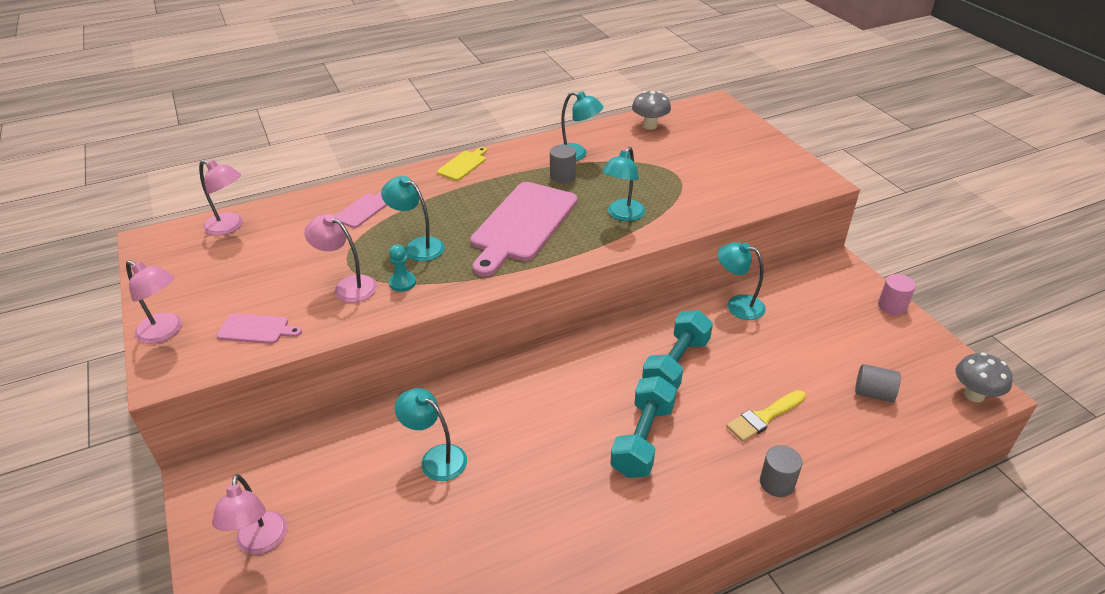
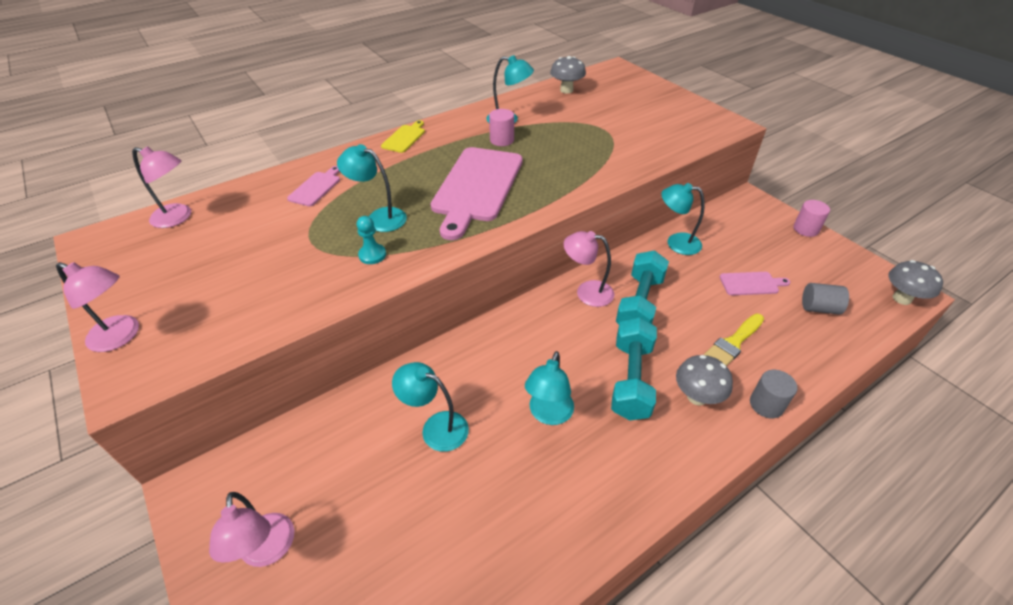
camera: 10 degrees left, 5 degrees up
pink cutting board [217,313,302,344] -> pink cutting board moved to [720,272,790,295]
pink lamp [304,214,377,303] -> pink lamp moved to [564,231,614,307]
grey cylinder [550,145,576,183] -> pink cylinder [489,109,514,146]
turquoise lamp [602,147,645,221] -> turquoise lamp moved to [525,351,574,425]
none -> grey mushroom [676,355,733,405]

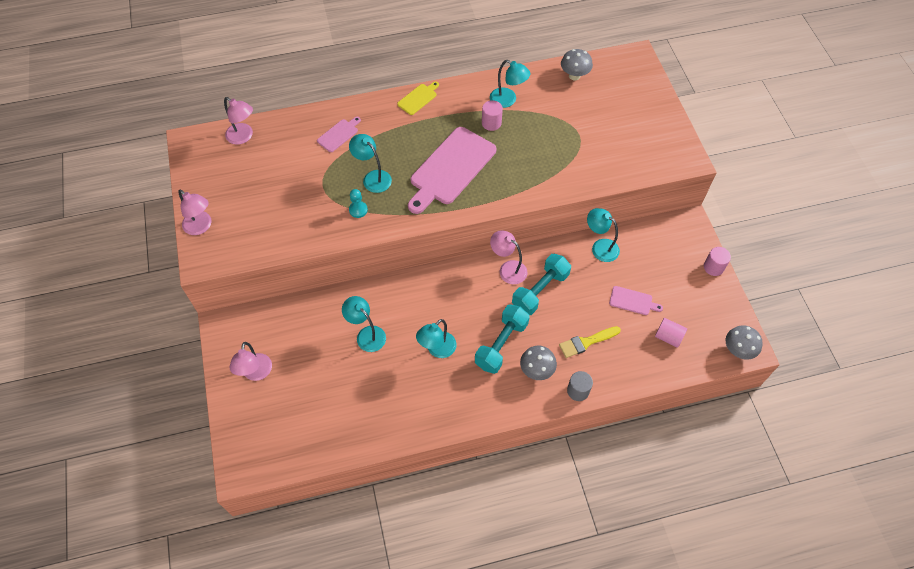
camera: 20 degrees right, 15 degrees up
grey cylinder [802,283,849,315] -> pink cylinder [655,318,687,348]

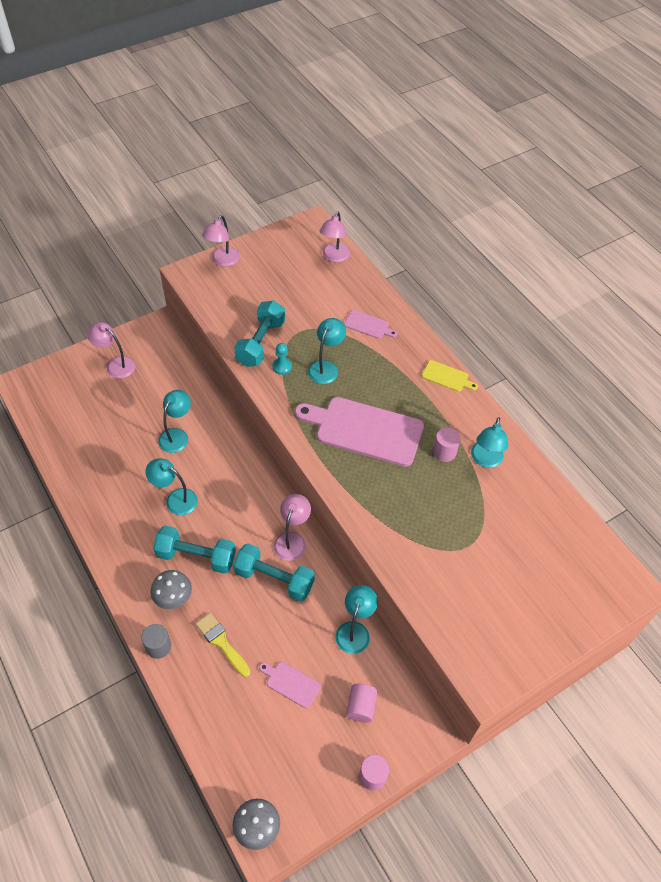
camera: 70 degrees right, 5 degrees down
pink lamp [229,342,272,381] -> pink lamp turned 45 degrees clockwise [87,322,135,378]
grey mushroom [561,49,593,81] -> none
pink cutting board [609,286,663,315] -> pink cutting board turned 120 degrees clockwise [259,662,321,709]
pink cylinder [655,318,687,348] -> pink cylinder moved to [346,684,378,723]
none -> turquoise dumbbell [234,301,285,367]

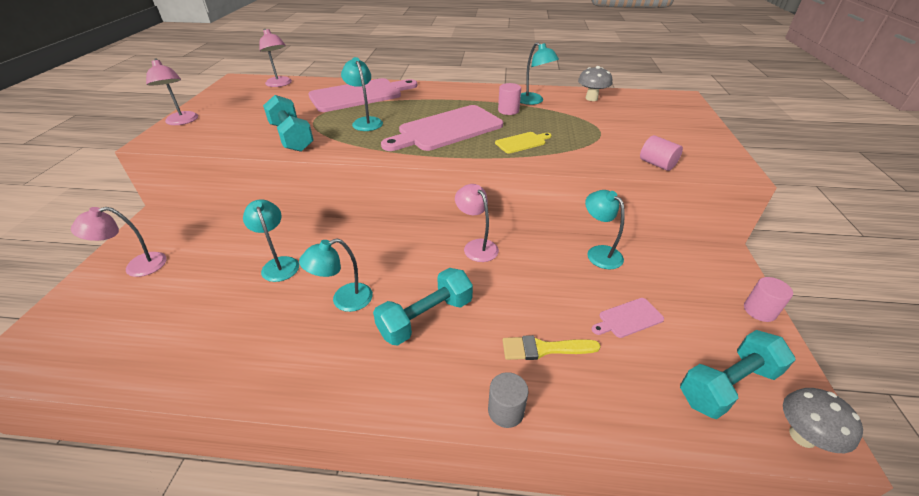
camera: 50 degrees left, 15 degrees down
grey mushroom [151,570,192,609] -> grey mushroom moved to [578,66,612,101]
turquoise dumbbell [233,543,315,602] -> turquoise dumbbell moved to [680,330,796,419]
turquoise pawn [272,343,292,375] -> none
pink cutting board [344,310,398,339] -> pink cutting board [308,78,418,112], size x2.20
pink cylinder [346,684,378,723] -> pink cylinder moved to [640,135,683,171]
yellow cutting board [422,360,478,392] -> yellow cutting board moved to [495,132,552,154]

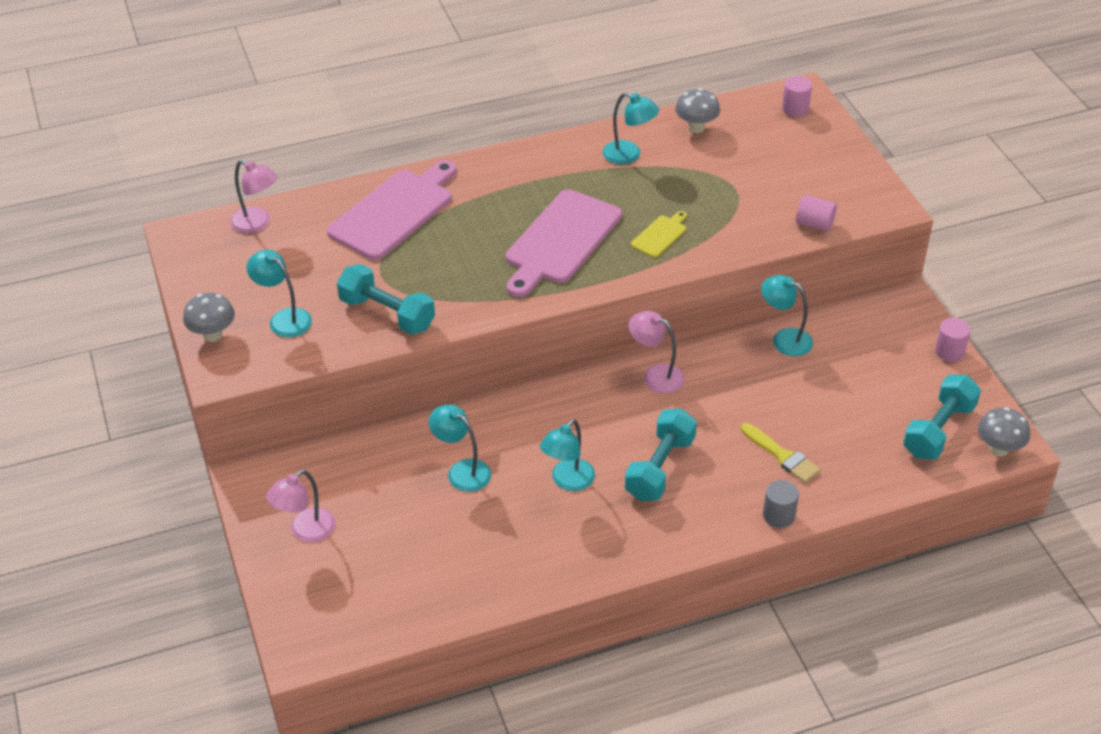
camera: 25 degrees left, 5 degrees up
pink lamp [146,58,198,125] -> grey mushroom [183,293,235,342]
turquoise lamp [341,57,383,131] -> turquoise lamp moved to [246,250,312,337]
pink cylinder [498,83,521,115] -> pink cylinder moved to [782,76,812,117]
yellow brush [503,335,601,360] -> yellow brush turned 105 degrees counterclockwise [741,423,820,483]
pink cutting board [592,298,664,338] -> none

